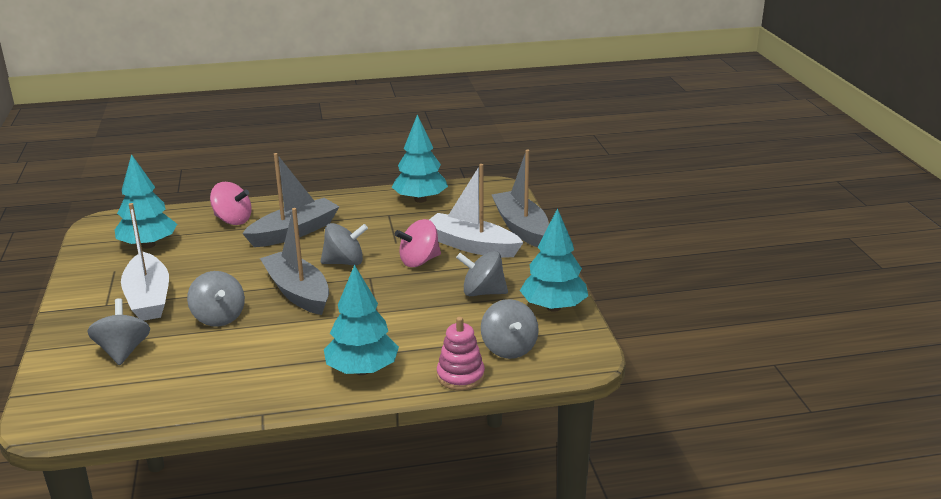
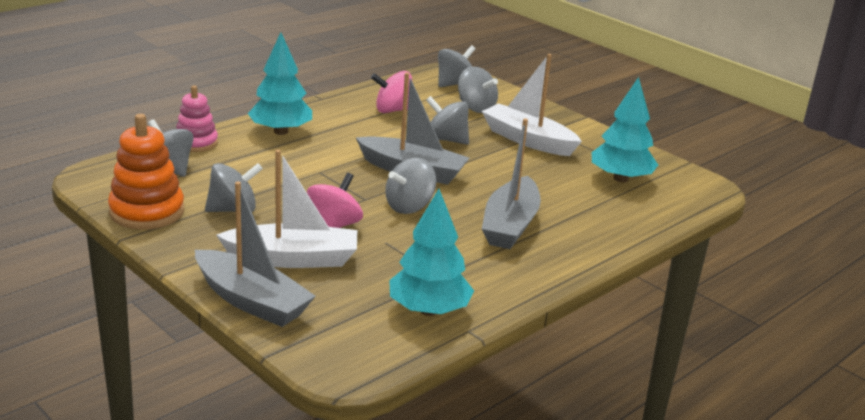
camera: 145 degrees right, 0 degrees up
pink spinning top [210,182,252,225] -> pink spinning top moved to [371,71,412,113]
turquoise tree [520,208,588,312] -> orange stacking toy [108,114,184,230]
none -> grey spinning top [438,45,475,87]

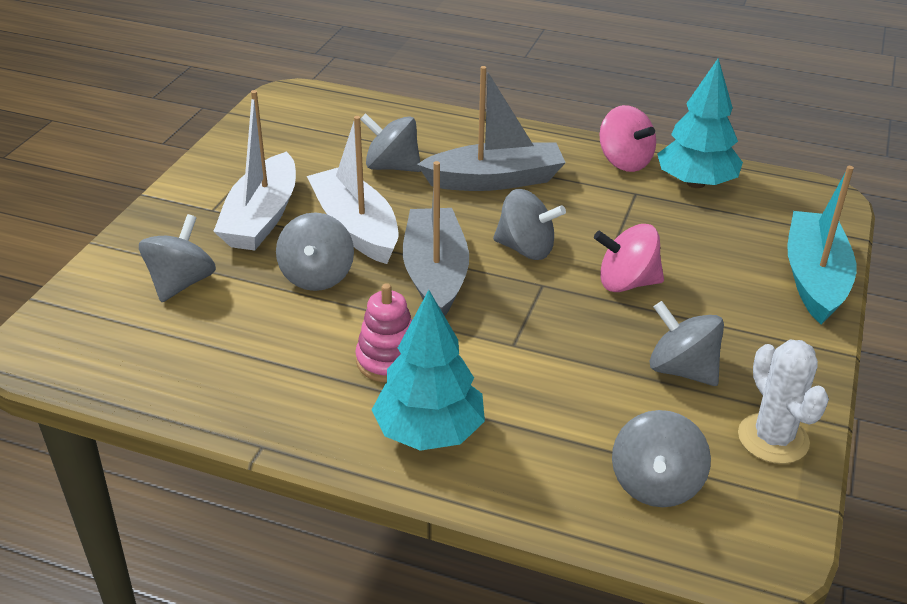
camera: 115 degrees left, 10 degrees up
orange stacking toy [108,114,184,230] -> white cactus [738,340,829,464]
pink stacking toy [176,85,218,152] -> pink stacking toy moved to [355,283,412,382]
grey boat [195,182,316,327] -> turquoise boat [788,166,856,324]
white boat [216,150,357,268] -> white boat moved to [307,116,398,264]
pink spinning top [371,71,412,113] -> pink spinning top moved to [600,105,656,172]
grey spinning top [438,45,475,87] -> grey spinning top moved to [360,113,421,172]
turquoise tree [592,77,658,182] -> none

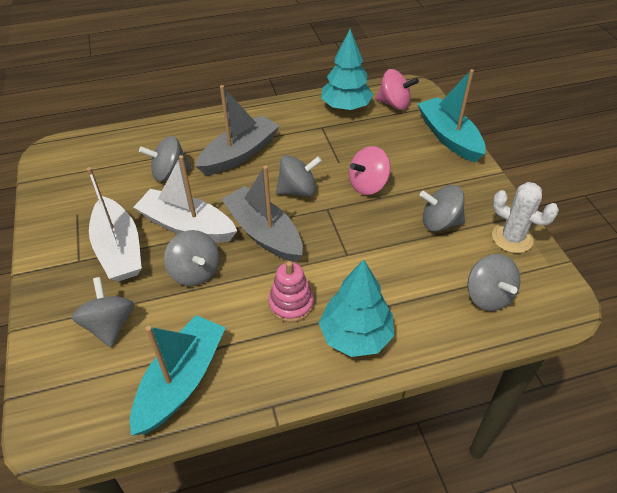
camera: 35 degrees left, 10 degrees up
pink spinning top [600,105,656,172] -> pink spinning top moved to [376,69,419,110]
none -> turquoise boat [130,315,226,436]

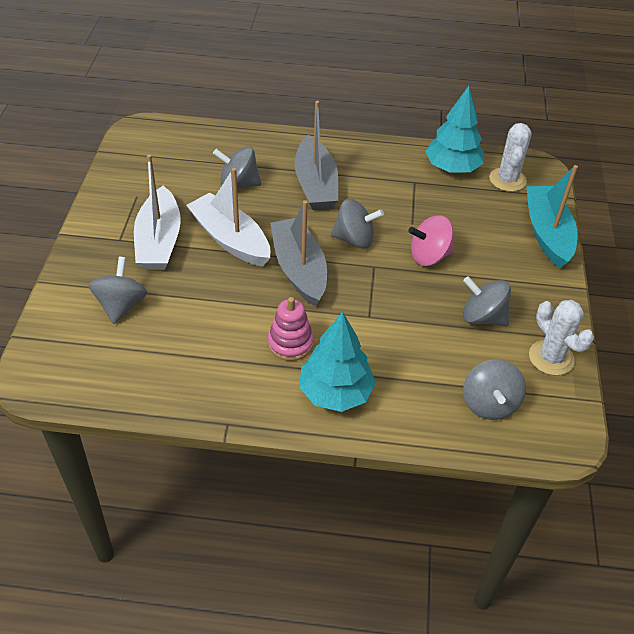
camera: 20 degrees right, 0 degrees up
turquoise boat [130,315,226,436] -> none
grey spinning top [164,230,219,286] -> none
grey boat [195,85,279,175] -> grey boat turned 105 degrees clockwise [295,101,338,210]
pink spinning top [376,69,419,110] -> white cactus [489,123,532,192]

